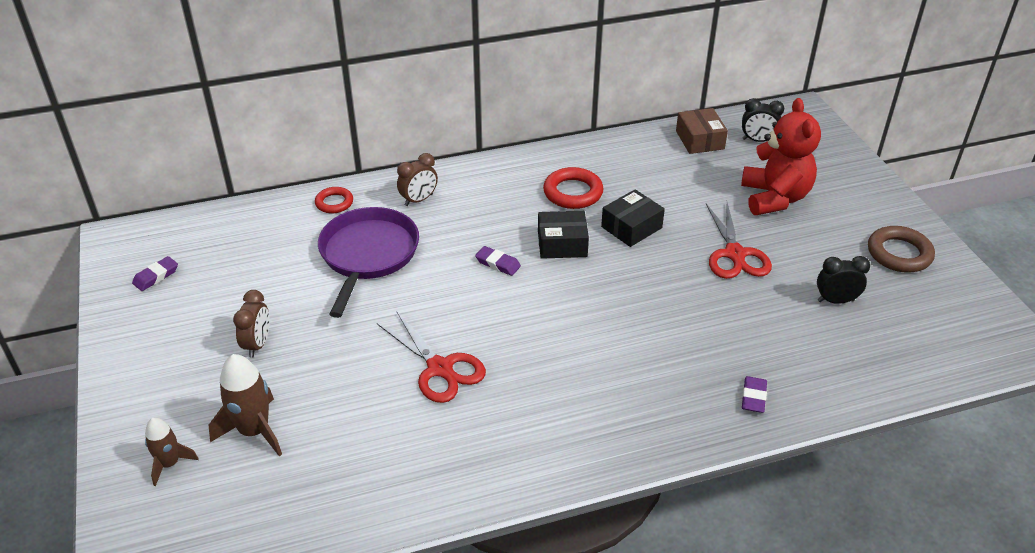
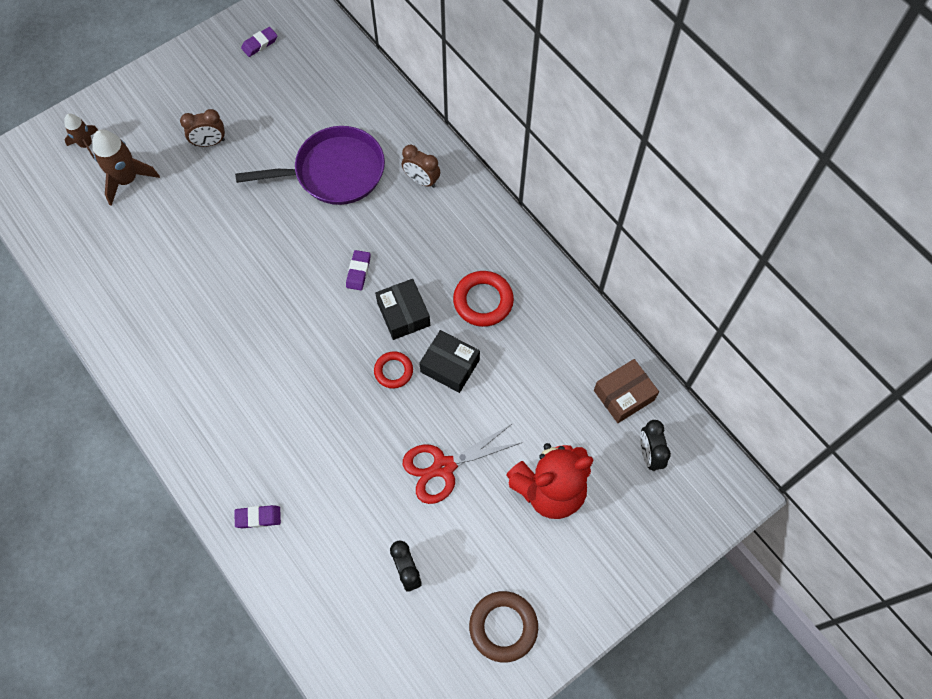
camera: 70 degrees right, 25 degrees up
purple eraser [132,256,178,291] -> purple eraser turned 60 degrees counterclockwise [241,27,277,57]
red ring [315,187,353,213] -> red ring moved to [374,351,413,389]
red scissors [377,311,486,403] -> none

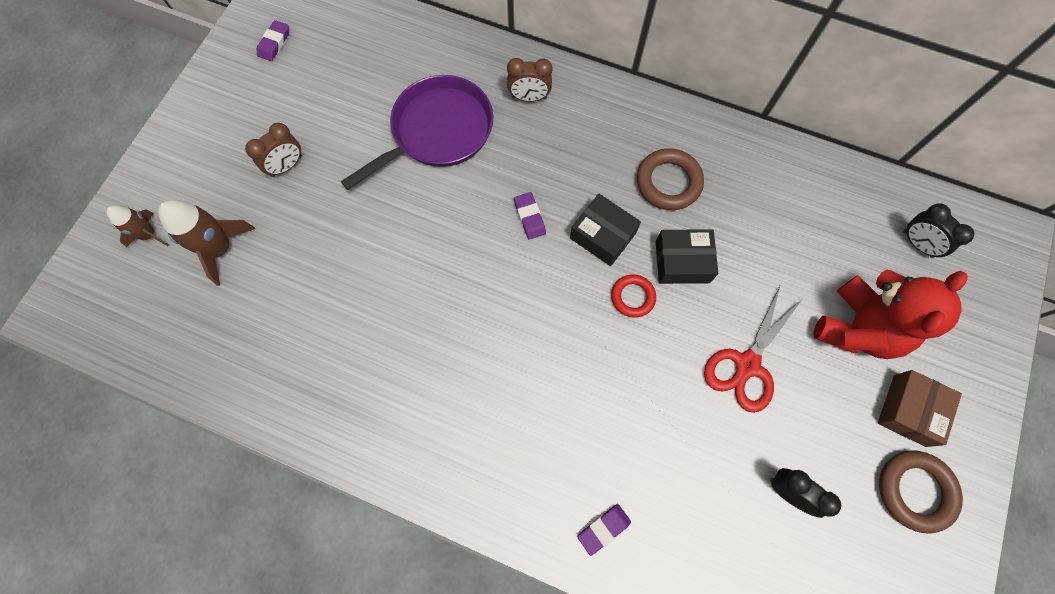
camera: 30 degrees left, 5 degrees up
red ring [453,271,514,327] -> brown ring [637,148,704,210]
brown box [594,359,659,423] -> brown box moved to [878,370,962,447]

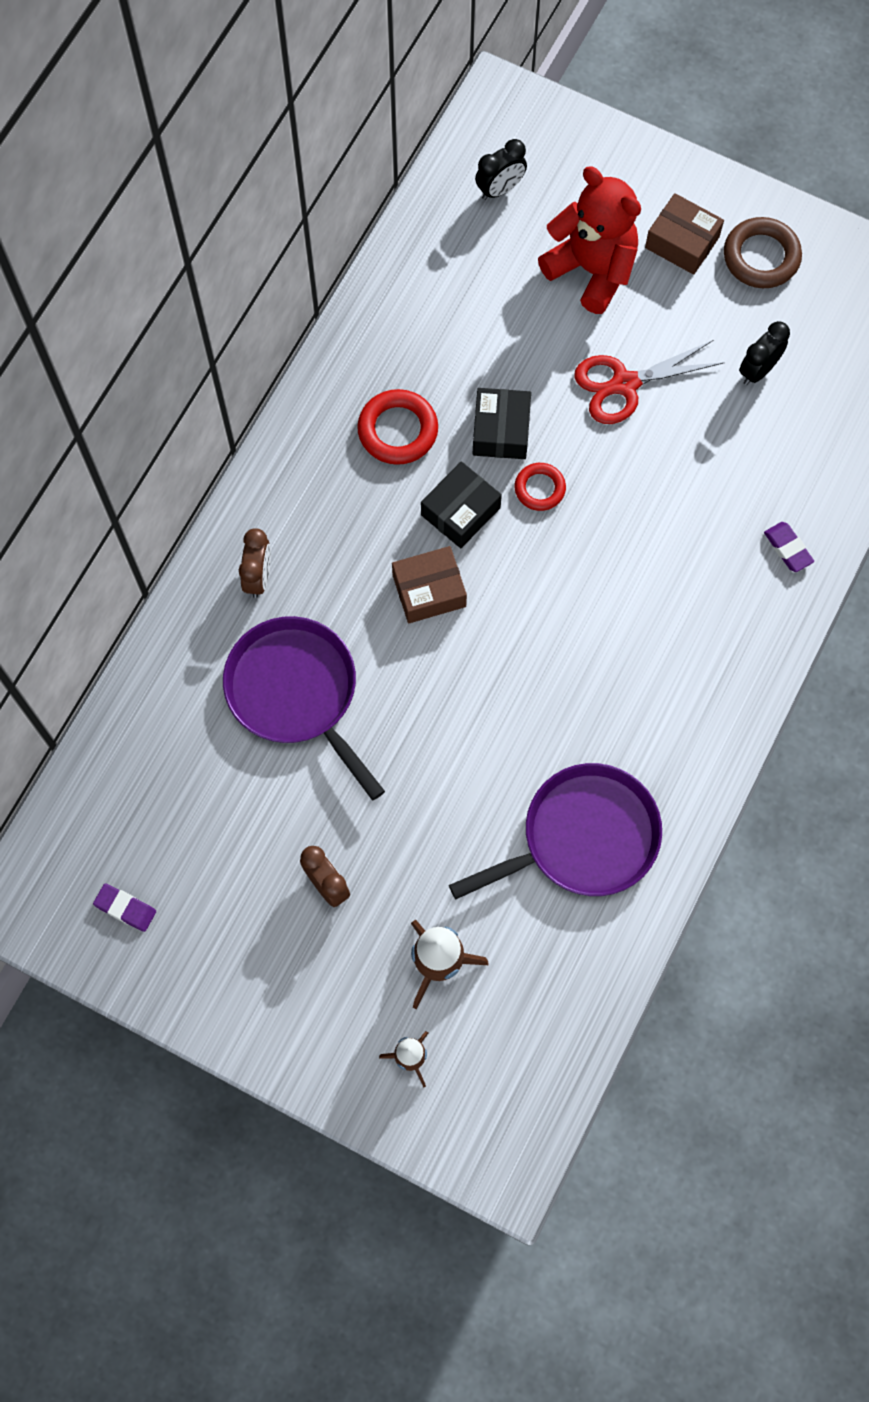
camera: 85 degrees left, 0 degrees up
purple eraser [514,192,546,240] -> brown box [392,546,467,623]
brown ring [637,148,704,210] -> red ring [357,389,438,465]
red scissors [704,286,802,413] -> red scissors turned 120 degrees clockwise [574,340,725,424]
none -> purple pan [449,763,662,899]

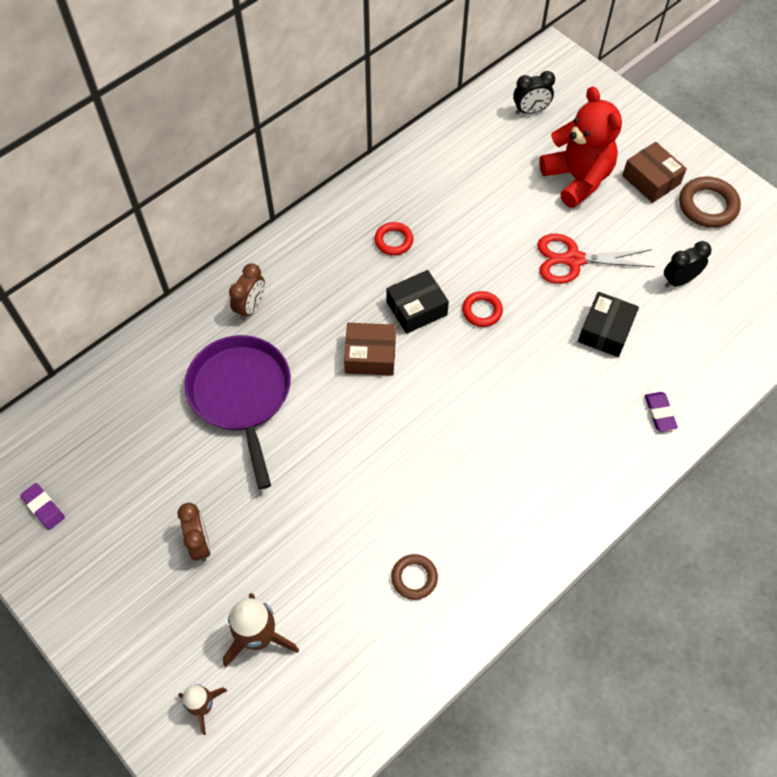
camera: 20 degrees right, 10 degrees down
red ring [357,389,438,465] -> red ring [374,222,413,256], size x0.63
purple pan [449,763,662,899] -> brown ring [391,554,438,600]
black box [473,388,531,459] -> black box moved to [578,292,639,357]

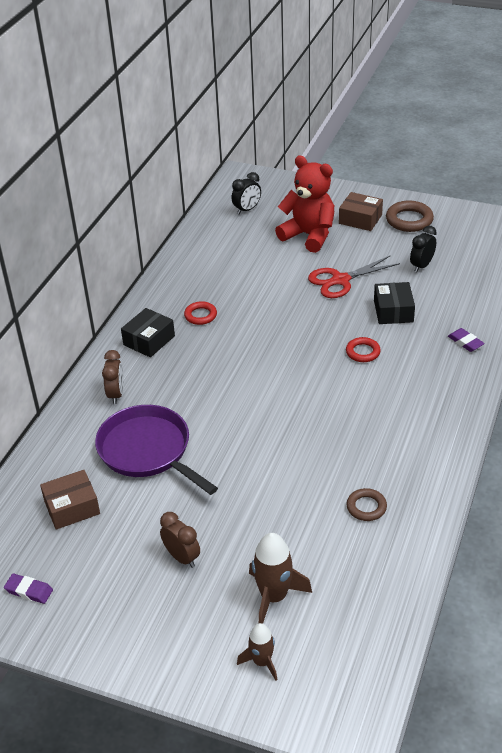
camera: 25 degrees left, 20 degrees down
brown box [344,323,396,376] -> brown box moved to [40,470,100,530]
black box [386,270,449,334] -> black box moved to [121,308,175,357]
red ring [462,291,503,327] -> red ring moved to [346,337,381,362]

